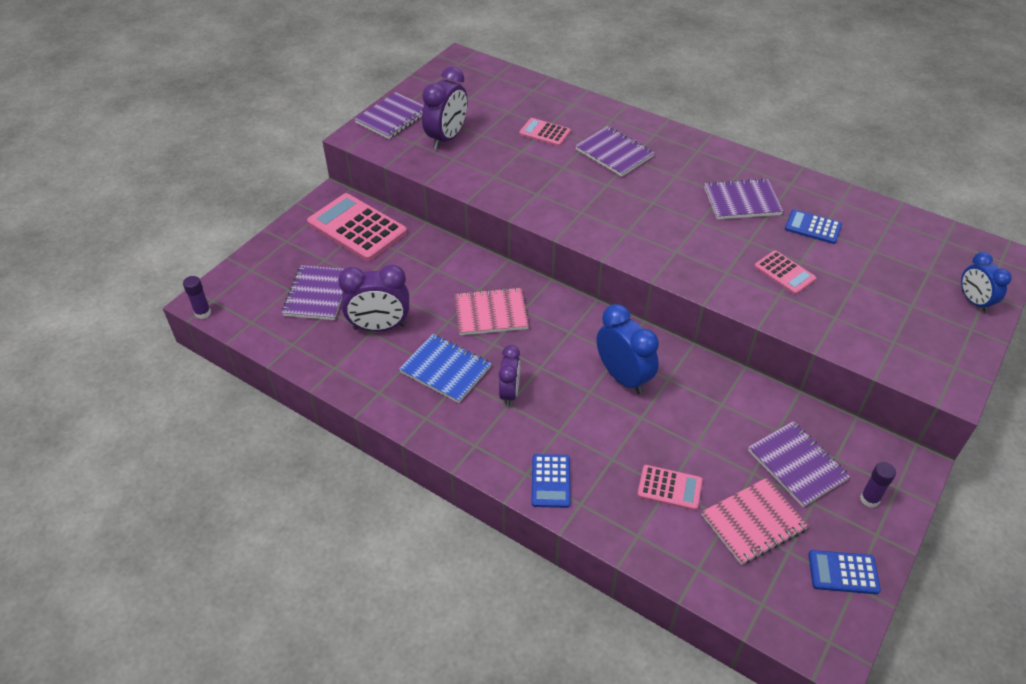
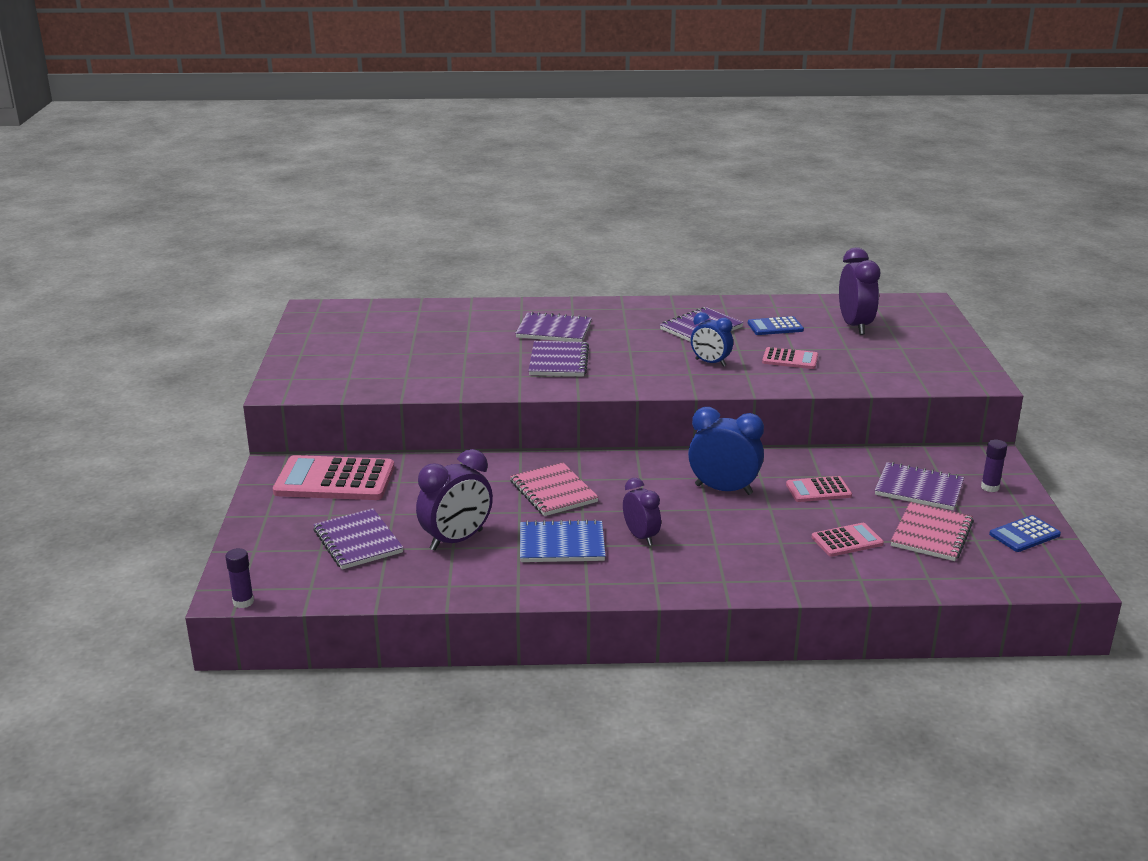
camera: 35 degrees left, 20 degrees down
purple notebook [355,92,424,139] -> purple notebook moved to [528,341,589,376]
purple clock [422,67,468,149] -> purple clock moved to [839,248,880,335]
pink notebook [454,287,529,335] -> pink notebook turned 75 degrees counterclockwise [510,462,599,516]
pink calculator [519,118,571,146] -> pink calculator moved to [786,476,852,502]
blue calculator [532,454,571,508] -> none
blue clock [961,252,1012,313] -> blue clock moved to [691,312,733,367]

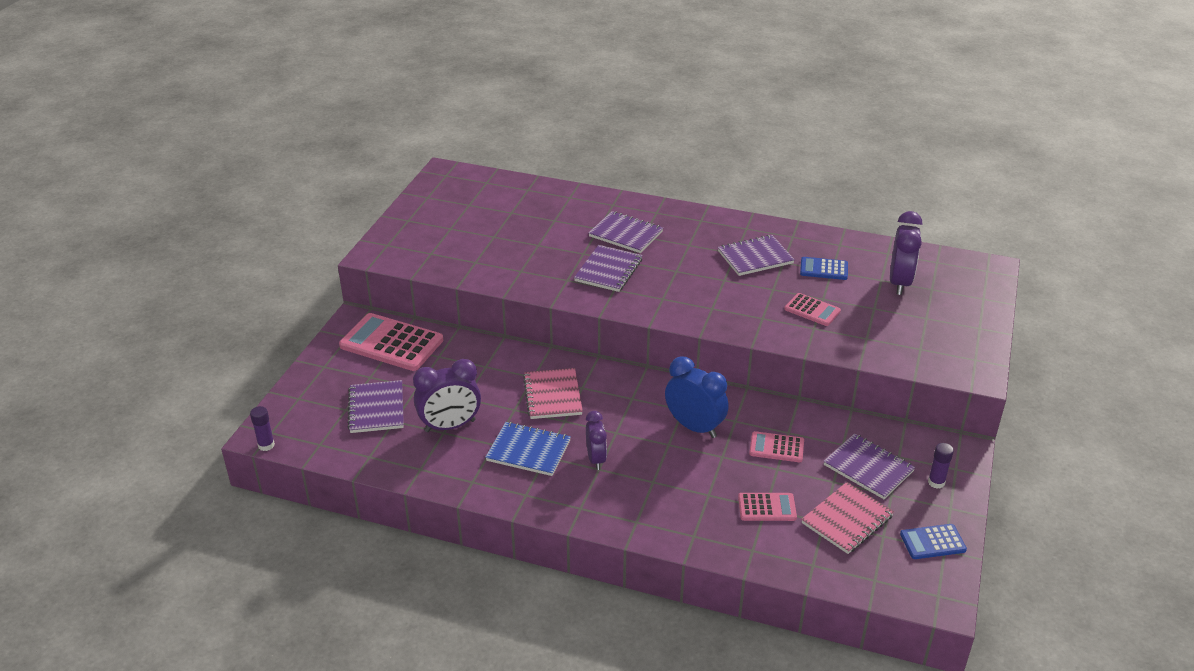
camera: 20 degrees right, 10 degrees up
blue clock [691,312,733,367] -> none

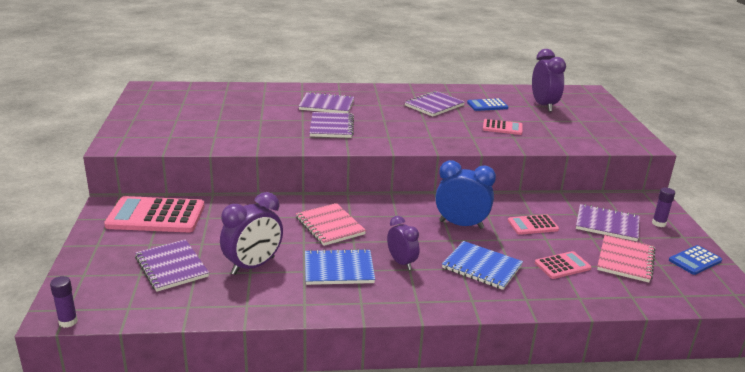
camera: 25 degrees left, 10 degrees down
none -> blue notebook [442,241,523,290]

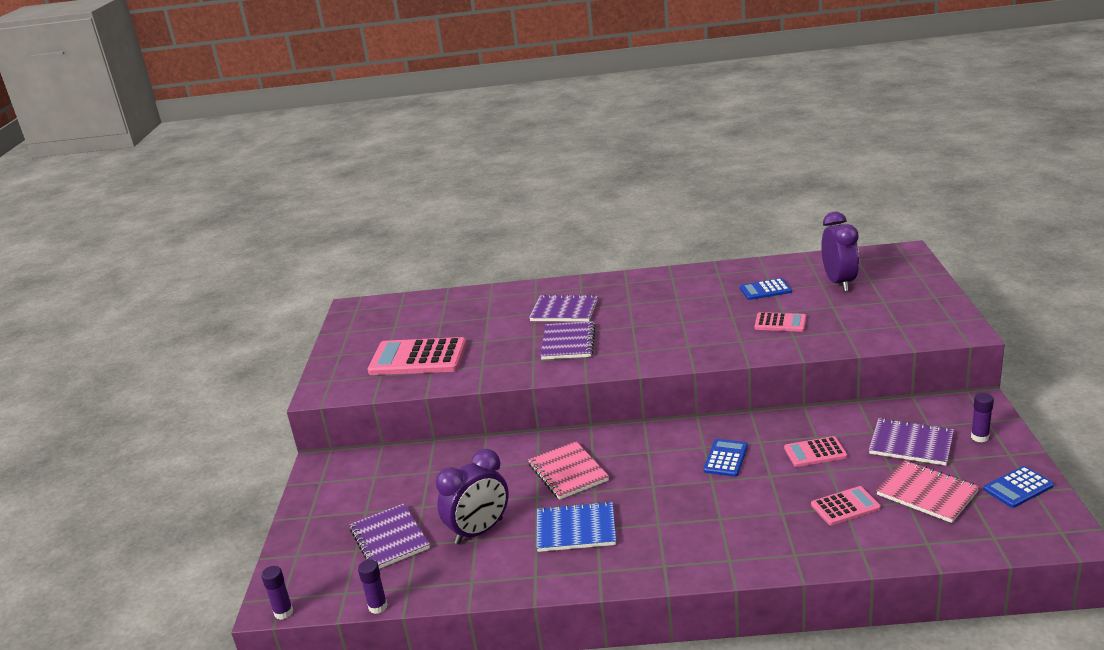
camera: 10 degrees right, 0 degrees up
pink calculator [104,196,205,232] -> pink calculator moved to [368,337,467,375]
purple clock [387,216,419,270] -> none
purple notebook [405,91,465,116] -> none
blue clock [435,160,496,229] -> blue calculator [703,439,748,477]
blue notebook [442,241,523,290] -> none
pink notebook [597,235,656,283] -> pink notebook turned 75 degrees counterclockwise [876,460,979,523]
none -> purple glue stick [358,560,388,614]

